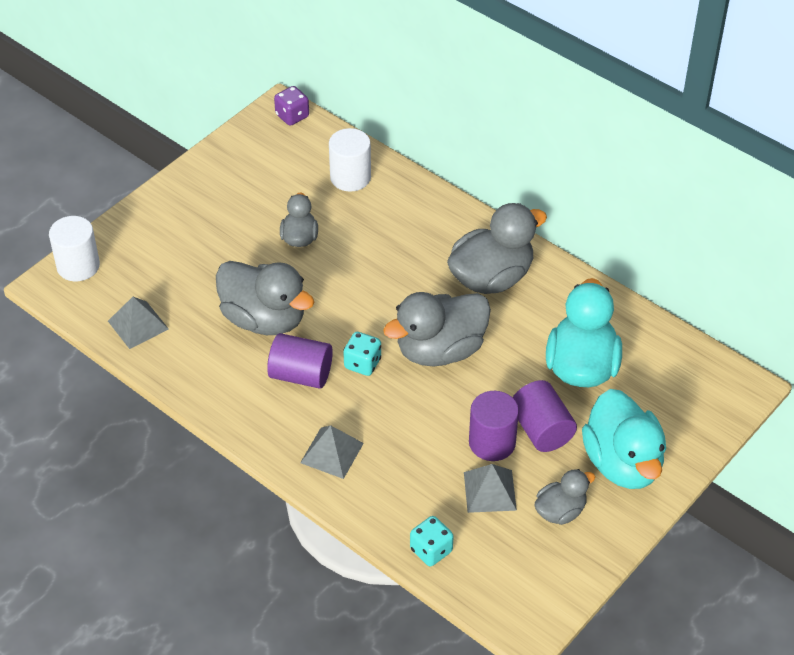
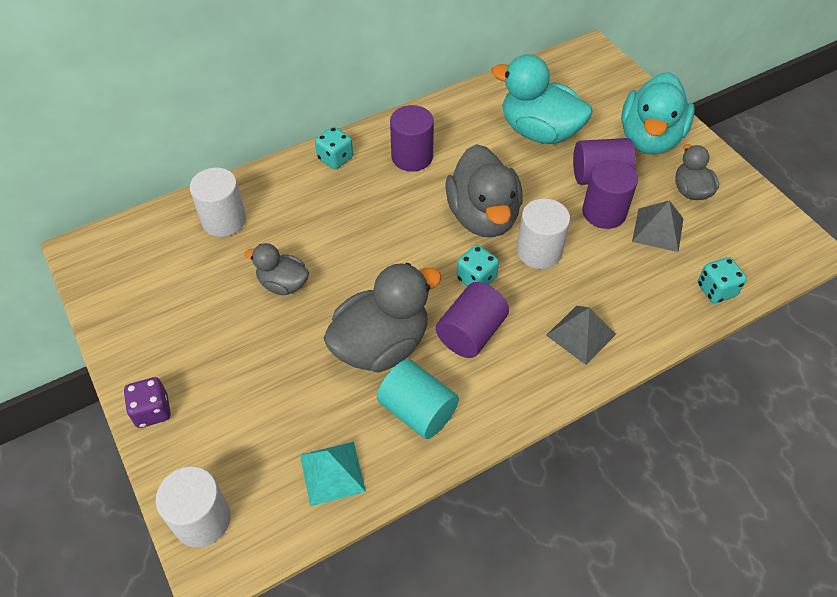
camera: 70 degrees left, 5 degrees up
grey pyramid [108,297,169,349] -> turquoise pyramid [300,442,366,506]
purple dice [274,86,309,126] -> purple dice moved to [124,377,171,428]
grey duck [447,203,547,294] -> purple cylinder [390,105,434,172]
turquoise duck [582,389,666,489] -> turquoise duck turned 105 degrees clockwise [621,72,695,155]
none -> turquoise dice [315,126,353,169]
none -> turquoise cylinder [377,359,459,439]
none -> white cylinder [516,198,570,269]

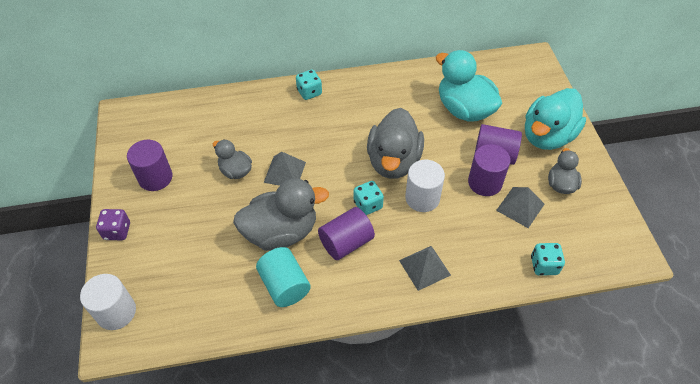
camera: 20 degrees right, 0 degrees up
white cylinder [190,168,246,237] -> none
turquoise pyramid [300,442,366,506] -> none
purple cylinder [390,105,434,172] -> purple cylinder moved to [127,140,172,191]
none -> grey pyramid [264,152,306,186]

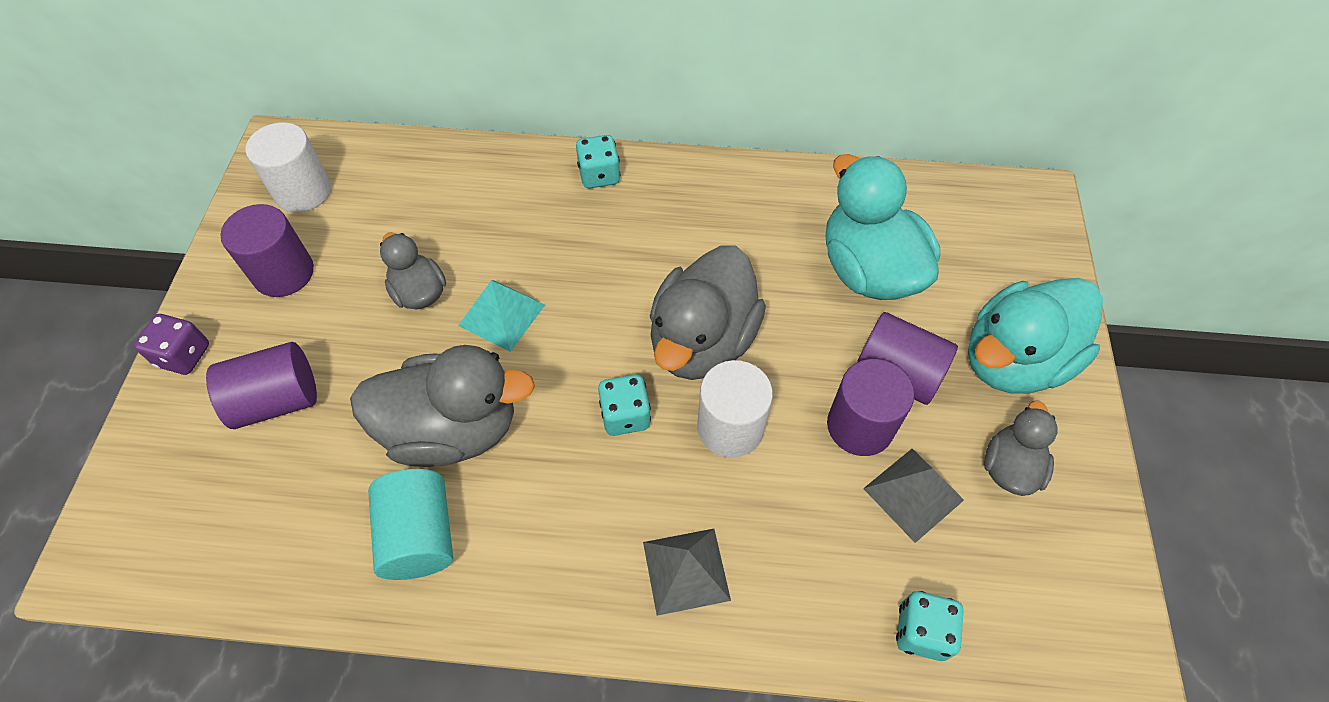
camera: 15 degrees right, 5 degrees up
white cylinder [80,274,136,330] -> white cylinder moved to [246,122,331,212]
grey pyramid [264,152,306,186] -> turquoise pyramid [458,280,545,352]
purple cylinder [318,207,375,260] -> purple cylinder moved to [206,342,317,429]

